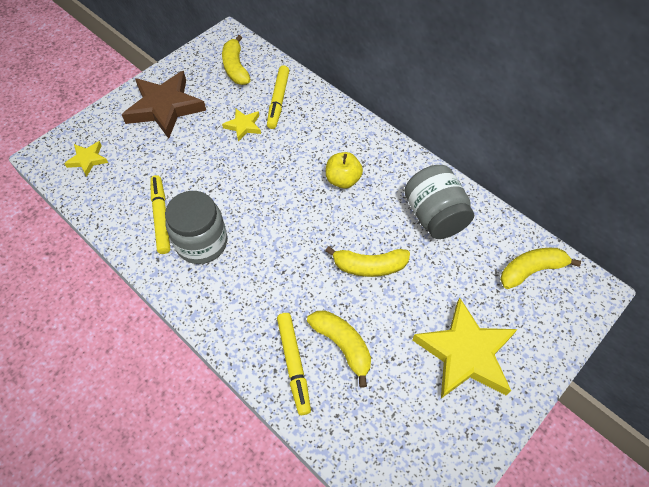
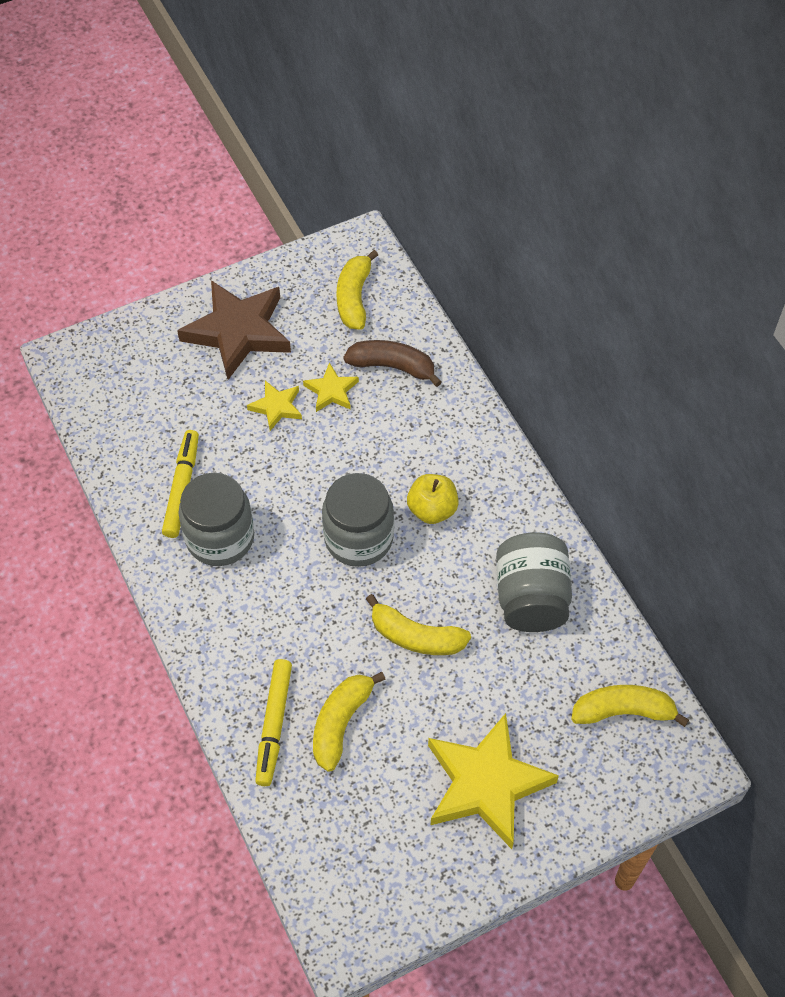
camera: 20 degrees right, 0 degrees up
yellow star [64,141,108,177] -> yellow star moved to [247,381,302,431]
yellow marker [267,65,289,129] -> brown banana [343,340,442,387]
yellow banana [307,310,371,388] -> yellow banana turned 135 degrees counterclockwise [313,672,386,772]
none -> grey jar [322,473,394,567]

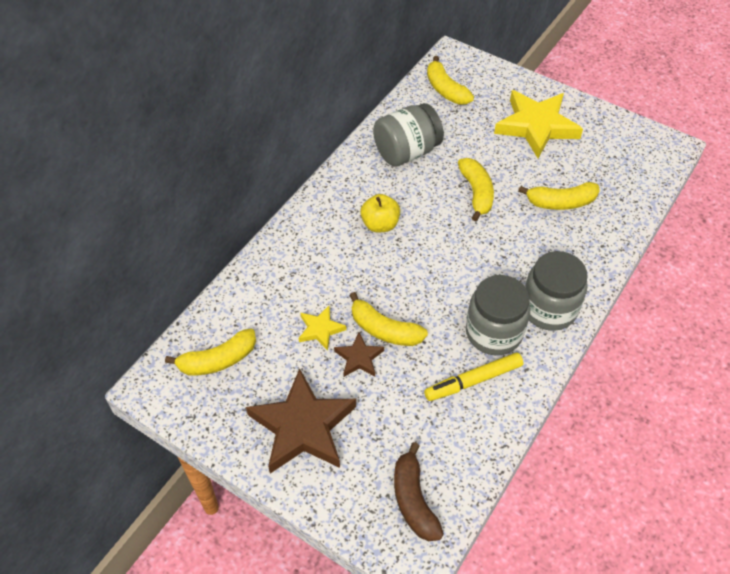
camera: 120 degrees left, 5 degrees down
yellow star [247,381,302,431] -> brown star [334,332,384,377]
yellow marker [255,659,292,786] -> none
grey jar [322,473,394,567] -> grey jar moved to [525,251,588,331]
brown banana [343,340,442,387] -> brown banana moved to [394,442,444,541]
none -> yellow banana [349,292,428,346]

